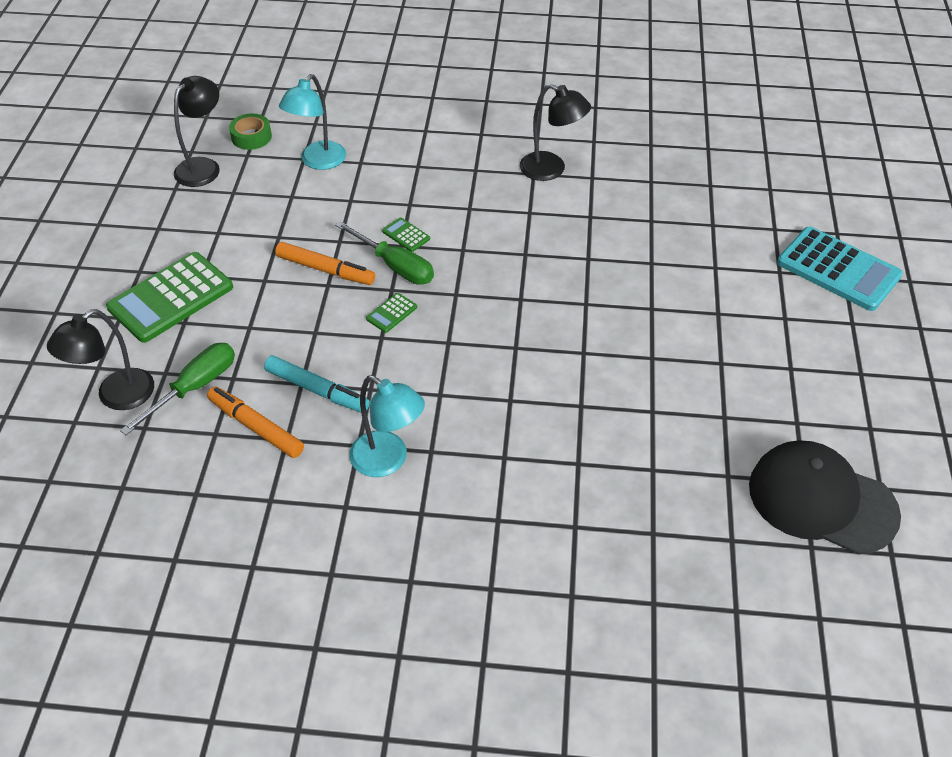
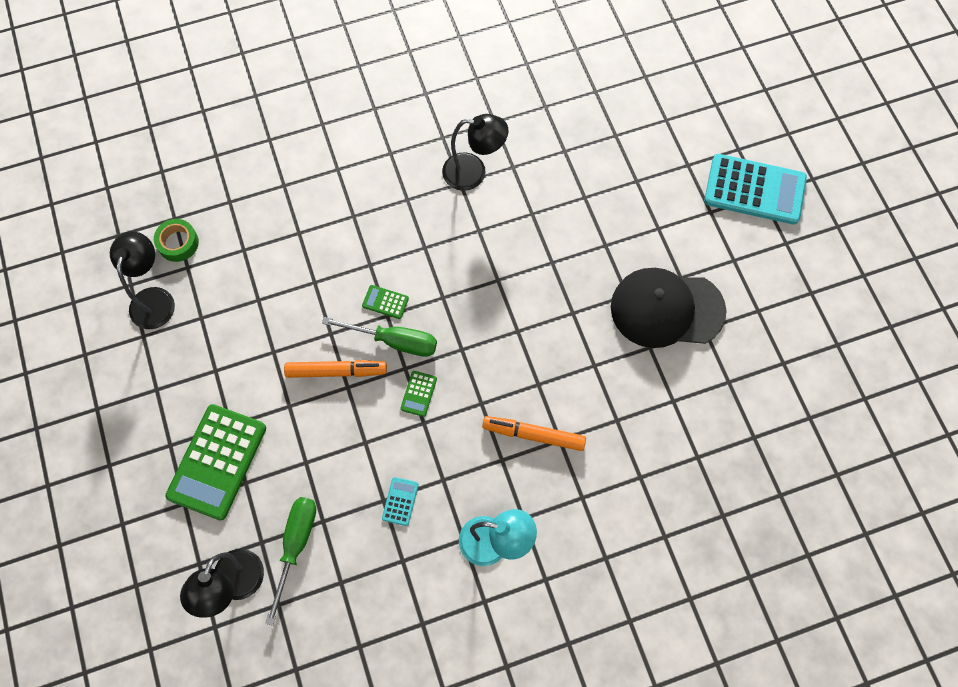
camera: 25 degrees left, 20 degrees up
orange marker [207,386,304,458] -> orange marker moved to [482,416,586,451]
turquoise marker [264,355,370,413] -> turquoise calculator [382,477,419,526]
turquoise lamp [279,74,346,170] -> none
black cap [749,440,901,555] -> black cap moved to [611,268,726,348]

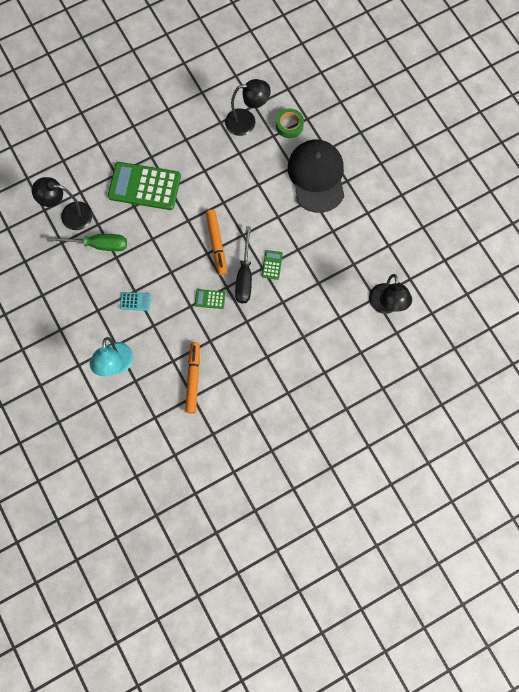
camera: 80 degrees right, 5 degrees up
green screwdriver [322,317,437,357] -> black screwdriver [235,226,252,303]
black cap [611,268,726,348] -> black cap moved to [288,140,344,213]
turquoise calculator [704,154,807,225] -> none

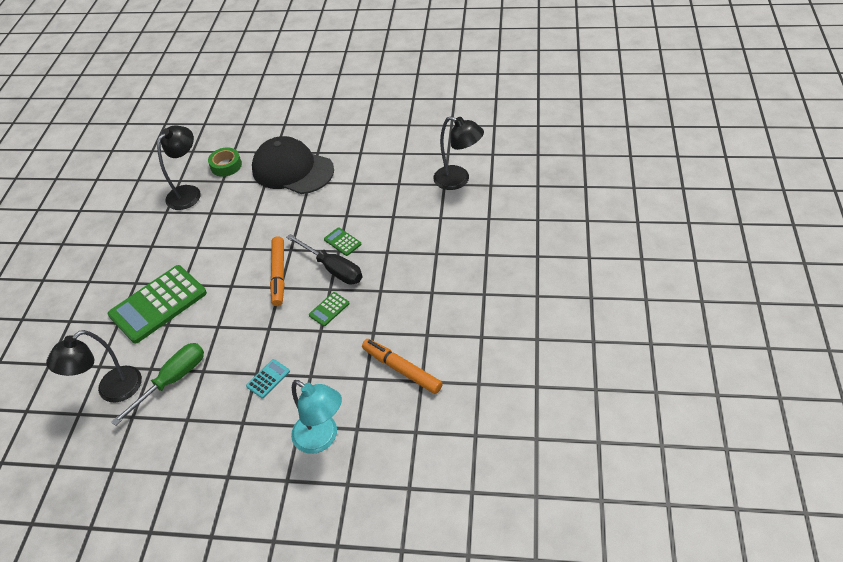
camera: 50 degrees left, 25 degrees down
orange marker [206,210,227,275] -> orange marker turned 60 degrees clockwise [270,236,285,306]

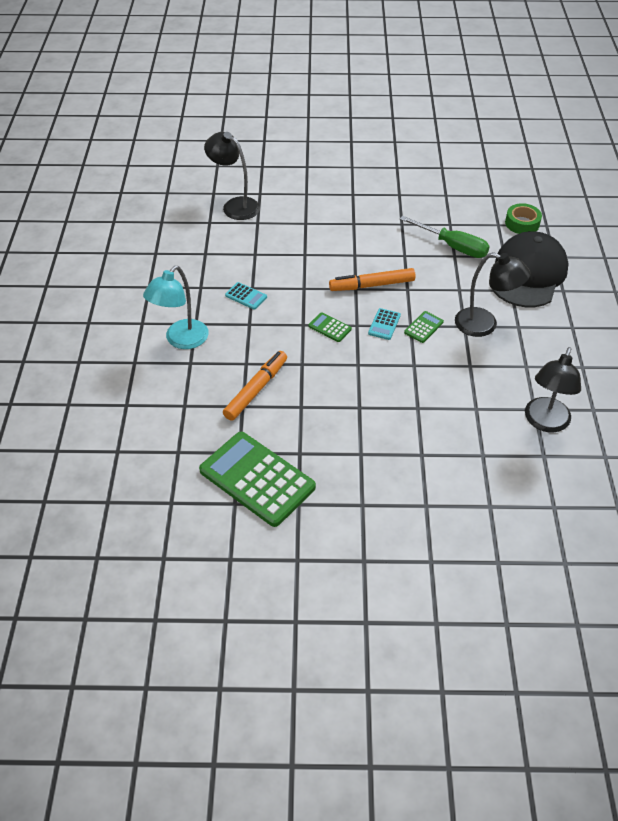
camera: 80 degrees right, 0 degrees up
green calculator [108,265,207,343] -> green calculator moved to [199,432,316,527]
green screwdriver [111,343,204,426] -> green screwdriver moved to [400,216,490,258]
black lamp [157,125,201,210] -> black lamp moved to [455,252,531,337]
black screwdriver [286,234,362,285] -> turquoise calculator [368,308,401,340]

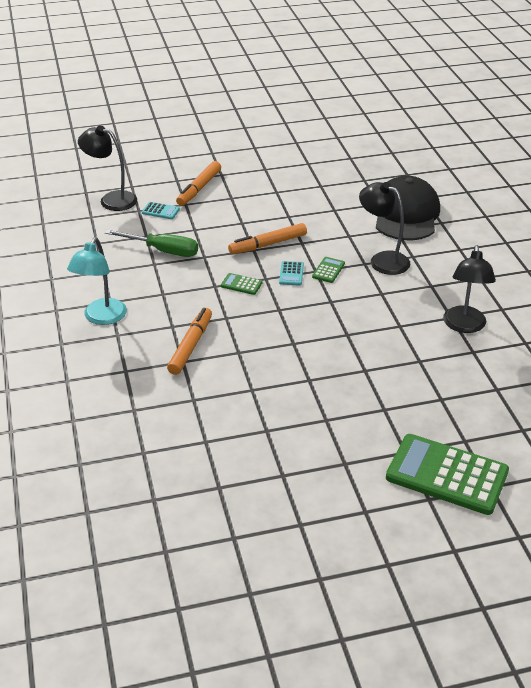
camera: 15 degrees left, 10 degrees down
green calculator [199,432,316,527] -> green calculator moved to [386,434,509,515]
turquoise calculator [225,282,267,310] -> turquoise calculator moved to [142,202,180,219]
green screwdriver [400,216,490,258] -> green screwdriver moved to [105,230,198,257]
black lamp [455,252,531,337] -> black lamp turned 150 degrees counterclockwise [359,182,411,275]
green tape [505,203,542,234] -> none
none -> orange marker [176,161,221,206]

